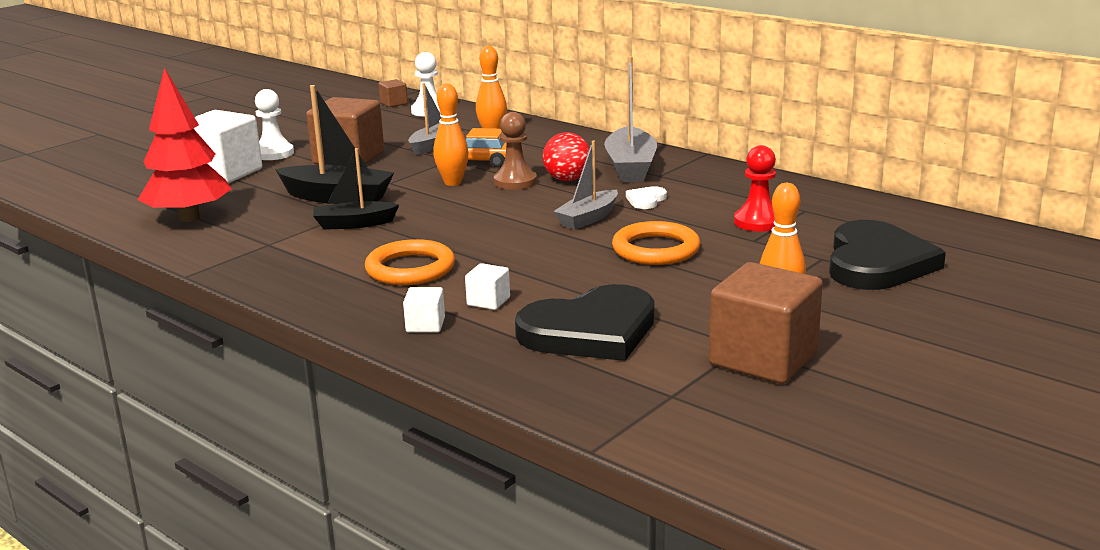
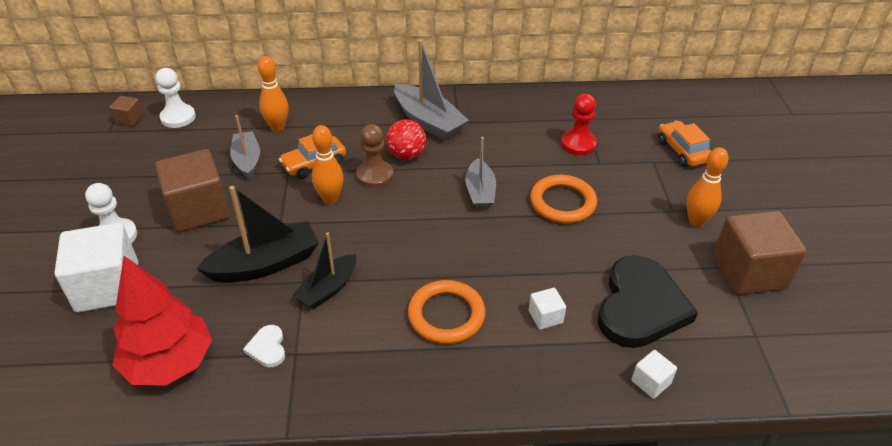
camera: 45 degrees left, 20 degrees up
white cube [403,287,445,333] -> white cube moved to [631,350,677,399]
white heart [626,186,667,209] -> white heart moved to [243,325,285,367]
black heart [829,220,946,290] -> orange car [658,121,711,167]

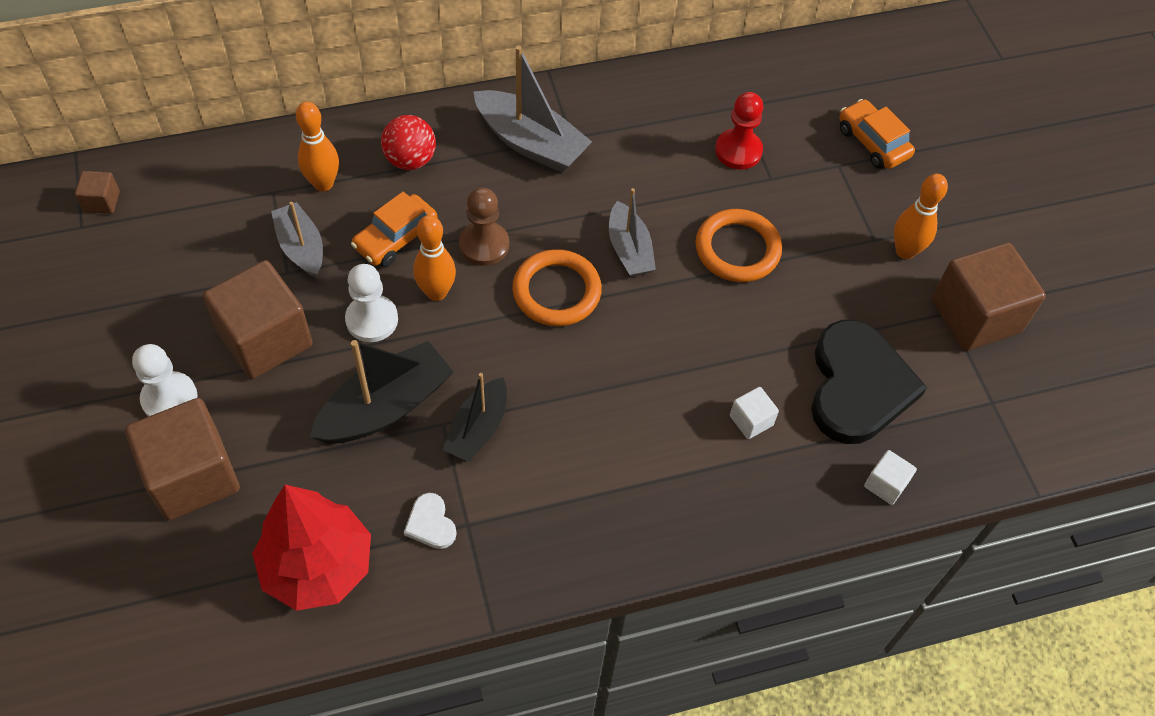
camera: 15 degrees left, 15 degrees up
white cube [55,223,138,312] -> brown cube [125,398,240,520]
white pawn [156,68,196,128] -> white pawn moved to [345,264,398,342]
red ball [386,119,426,160] -> red ball moved to [381,115,436,170]
orange ring [408,280,485,344] -> orange ring moved to [512,249,602,326]

